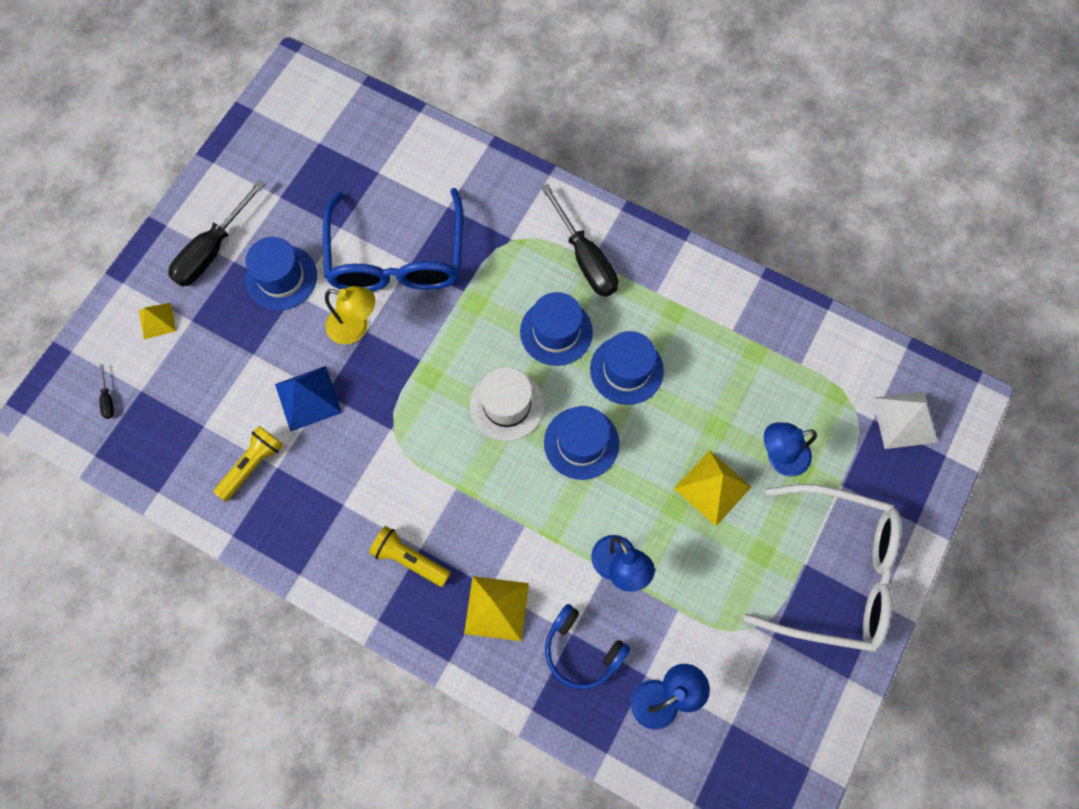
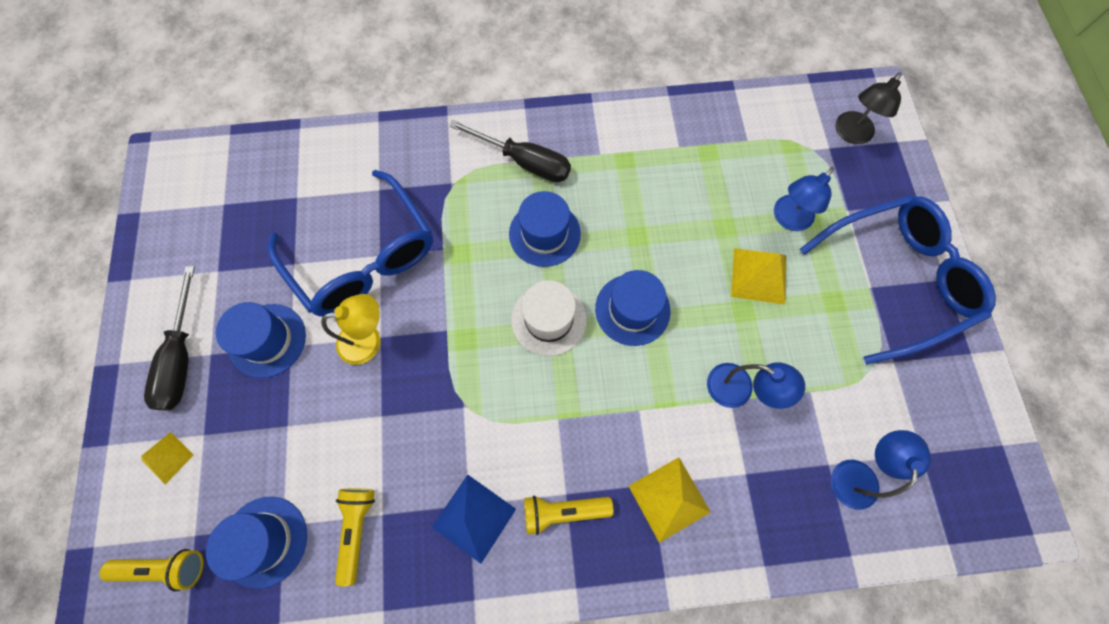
camera: 35 degrees left, 0 degrees up
black screwdriver [100,364,114,419] -> yellow flashlight [99,549,204,592]
blue pyramid [275,366,342,432] -> blue pyramid moved to [432,475,516,564]
blue headphones [545,604,630,689] -> none
blue hat [590,331,664,405] -> blue hat moved to [206,497,307,589]
white glasses [744,484,901,652] -> blue glasses [800,195,996,364]
white pyramid [872,392,938,449] -> black lamp [835,72,902,144]

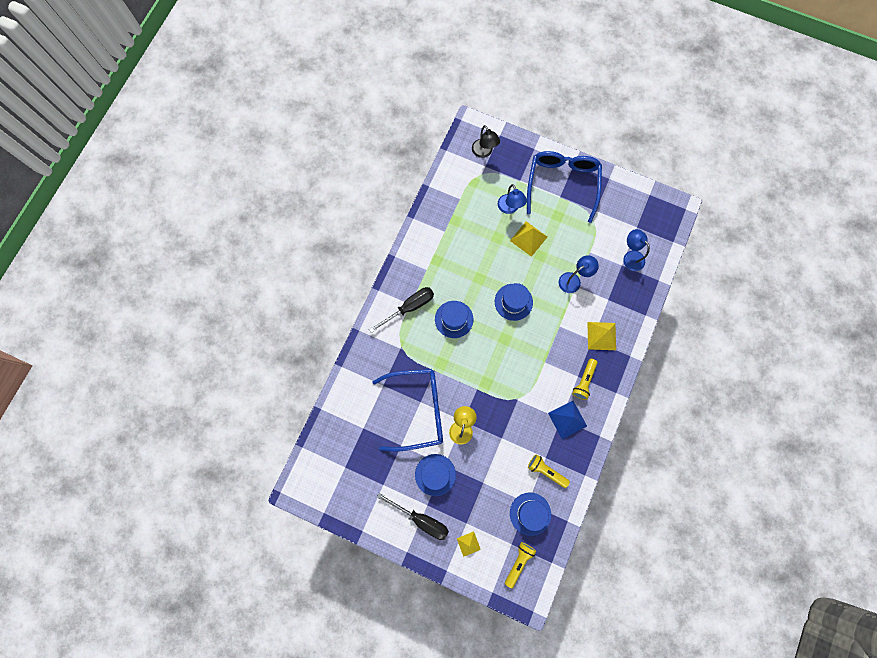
camera: 60 degrees left, 5 degrees up
white hat [511,280,587,356] -> none

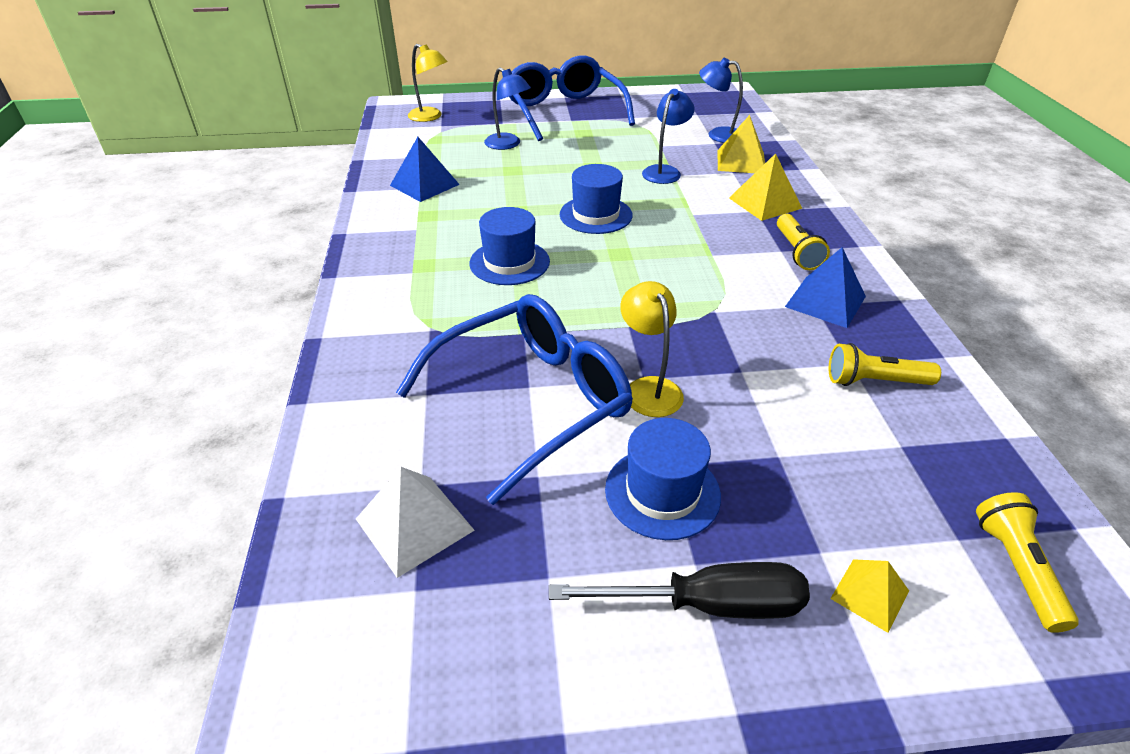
camera: 30 degrees left, 35 degrees down
black screwdriver [369,287,434,333] -> none
black lamp [472,125,500,158] -> yellow lamp [408,44,447,122]
yellow pyramid [510,221,547,257] -> yellow pyramid moved to [717,115,765,173]
blue hat [510,492,551,536] -> none
none -> white pyramid [356,467,475,578]
none -> blue pyramid [390,137,460,202]

